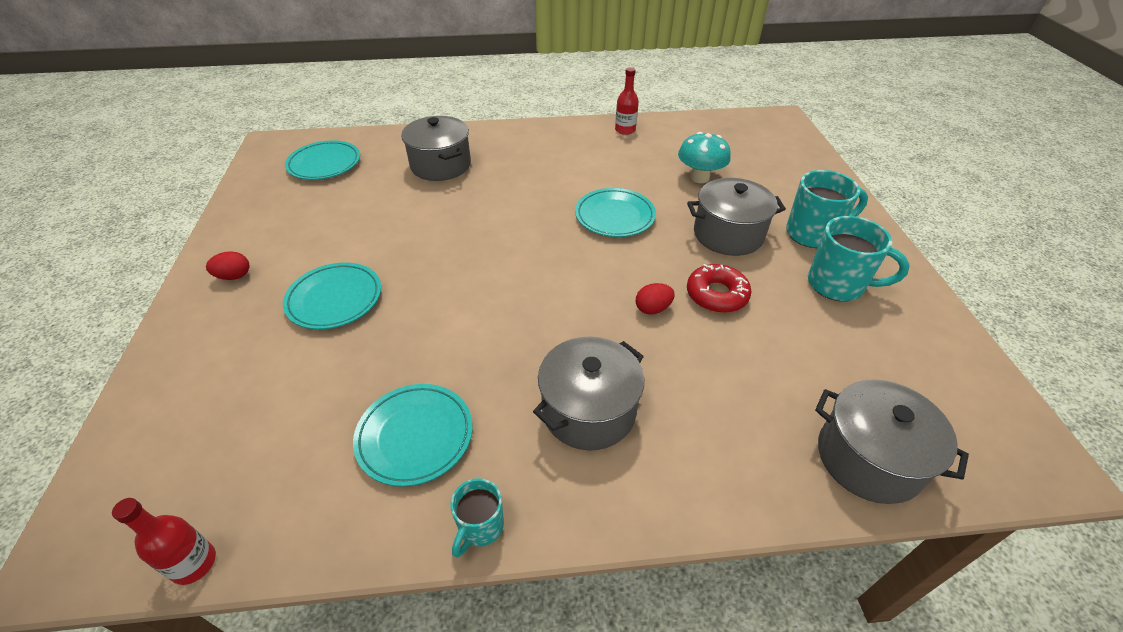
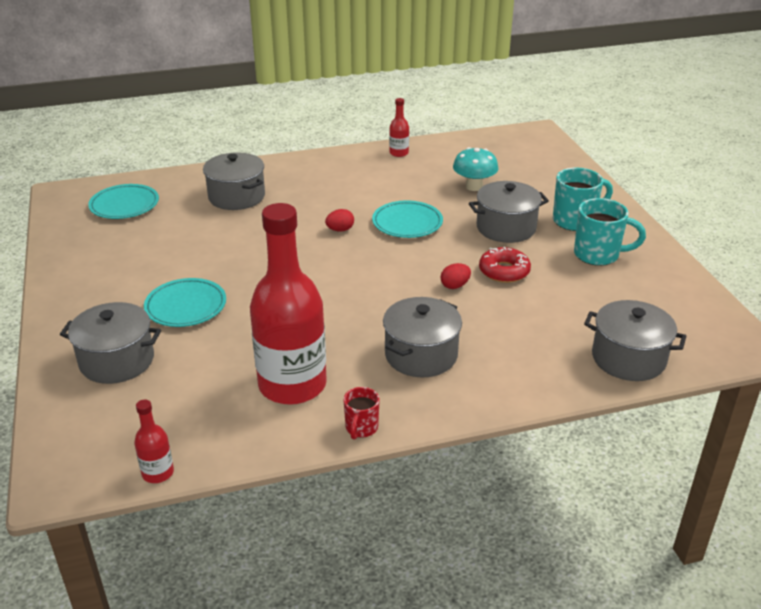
camera: 10 degrees left, 10 degrees down
red egg [206,251,249,280] -> red egg moved to [325,209,354,232]
turquoise plate [353,384,473,487] -> red bottle [250,203,327,405]
turquoise mug [450,478,504,558] -> red mug [343,387,380,440]
none -> grey pot [60,302,161,384]

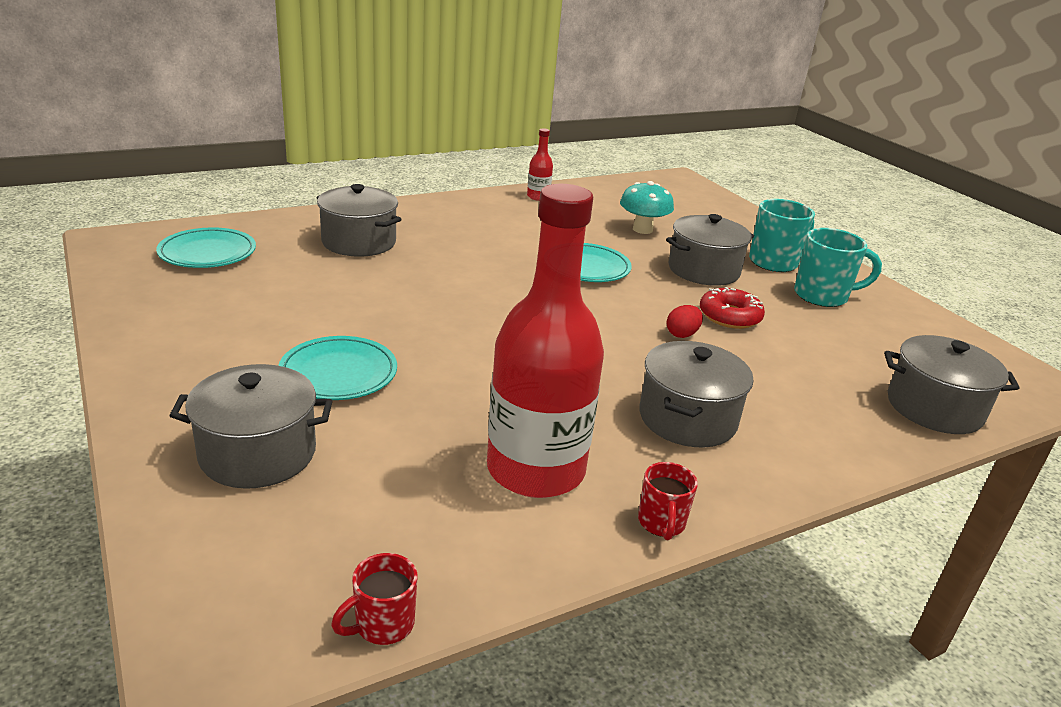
camera: 15 degrees left, 5 degrees down
red bottle [134,399,174,483] -> red mug [331,553,417,645]
red egg [325,209,354,232] -> none

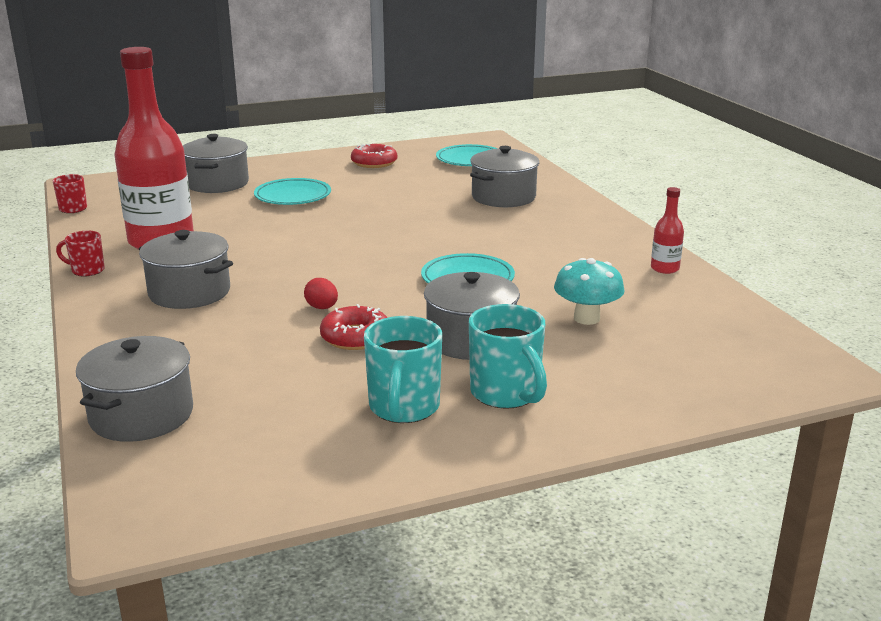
camera: 100 degrees right, 5 degrees down
none -> red donut [351,144,397,168]

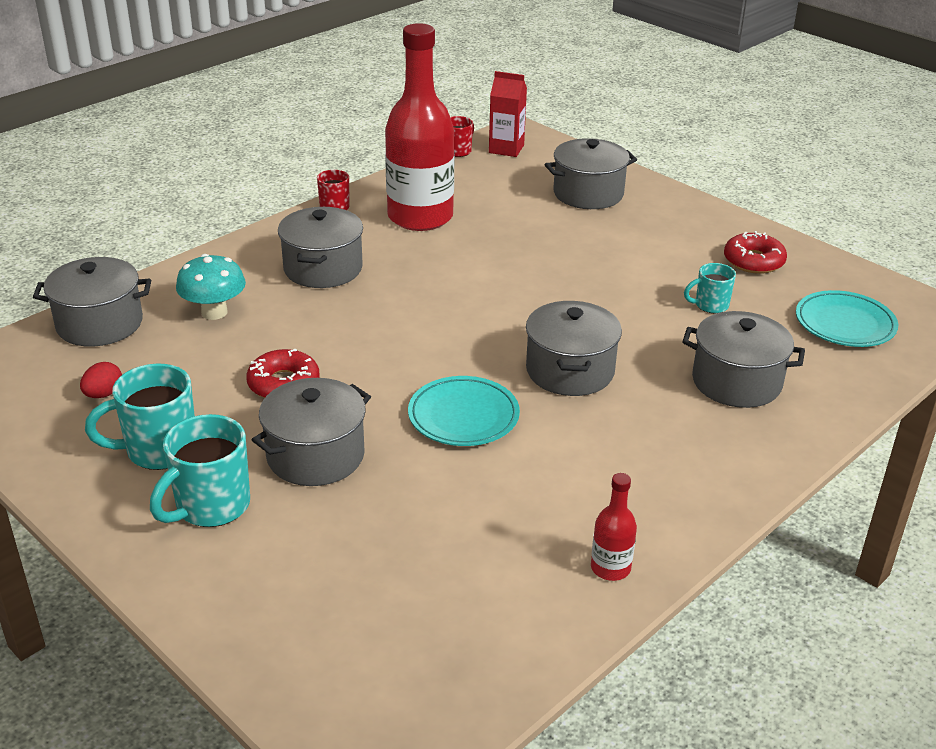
camera: 65 degrees right, 10 degrees up
turquoise plate [254,178,331,205] -> none
red egg [304,278,338,309] -> red egg moved to [80,362,122,398]
turquoise mushroom [554,258,624,325] -> turquoise mushroom moved to [176,254,246,320]
none -> red carton [489,71,527,157]
none -> grey pot [526,301,622,396]
none -> turquoise mug [684,263,736,313]

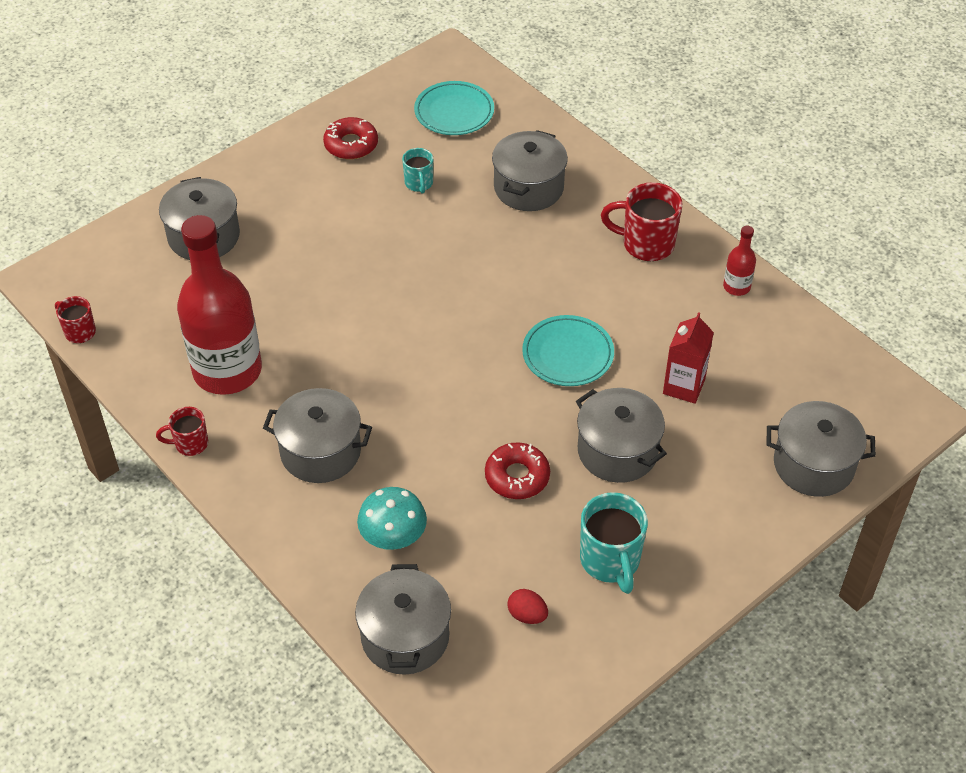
camera: 85 degrees left, 15 degrees up
turquoise mug [150,414,250,527] -> none
red carton [489,71,527,157] -> red carton moved to [663,312,714,404]
grey pot [526,301,622,396] -> grey pot moved to [766,401,876,497]
none -> red mug [601,182,682,261]

